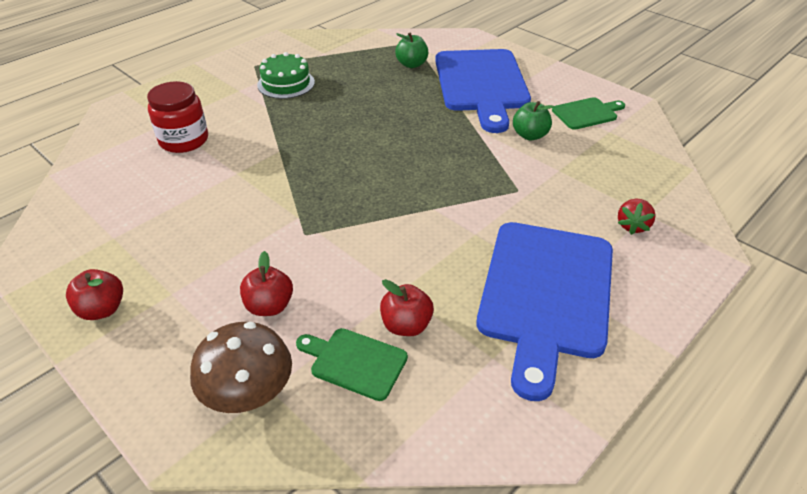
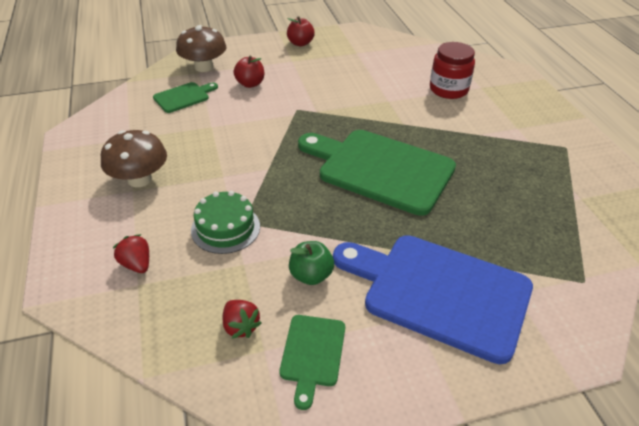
camera: 120 degrees right, 0 degrees up
green cake [257,52,315,99] -> green cake moved to [191,191,260,254]
red apple [380,279,434,336] -> none
green apple [395,32,428,68] -> none
blue cutting board [477,222,613,401] -> brown mushroom [101,130,167,187]
none -> red strawberry [223,300,262,338]
none -> green cutting board [298,130,456,216]

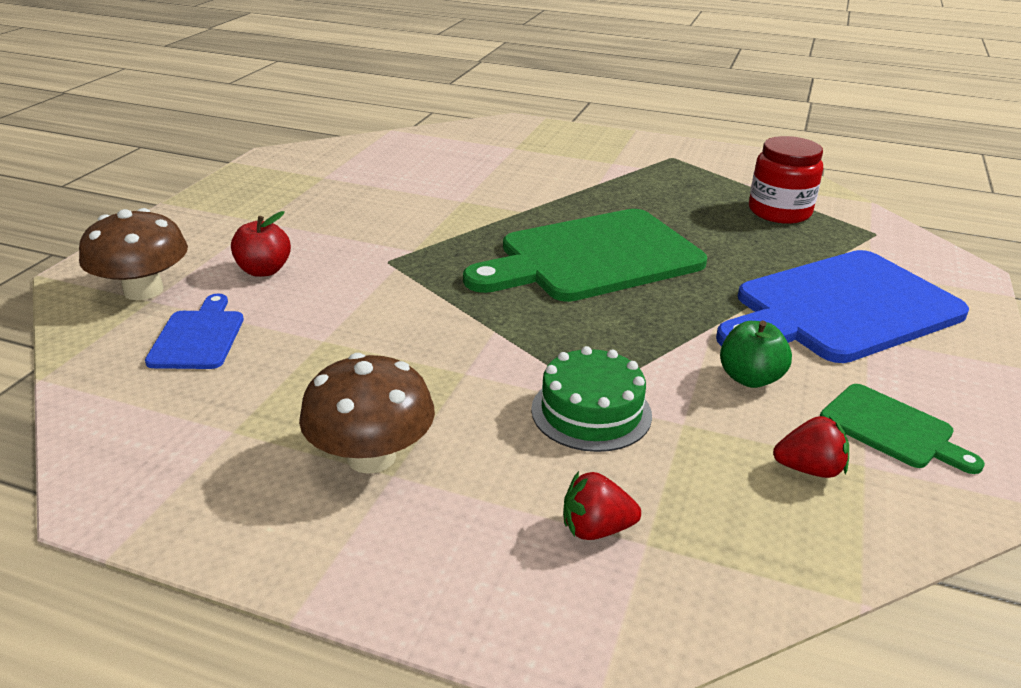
camera: 55 degrees left, 10 degrees down
green cutting board [153,82,218,113] -> blue cutting board [145,293,244,369]
red apple [287,16,315,46] -> none
red jar [430,42,475,99] -> red jar moved to [749,136,823,224]

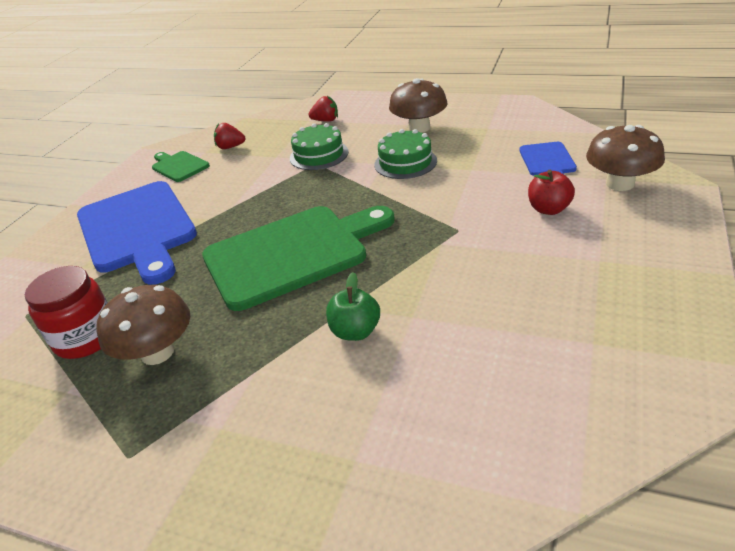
camera: 175 degrees left, 5 degrees up
blue cutting board [716,250,969,363] -> blue cutting board turned 90 degrees clockwise [77,181,197,285]
green apple [720,321,792,388] -> green apple moved to [326,272,380,341]
none -> brown mushroom [96,285,191,365]
none -> green cake [374,129,437,179]

